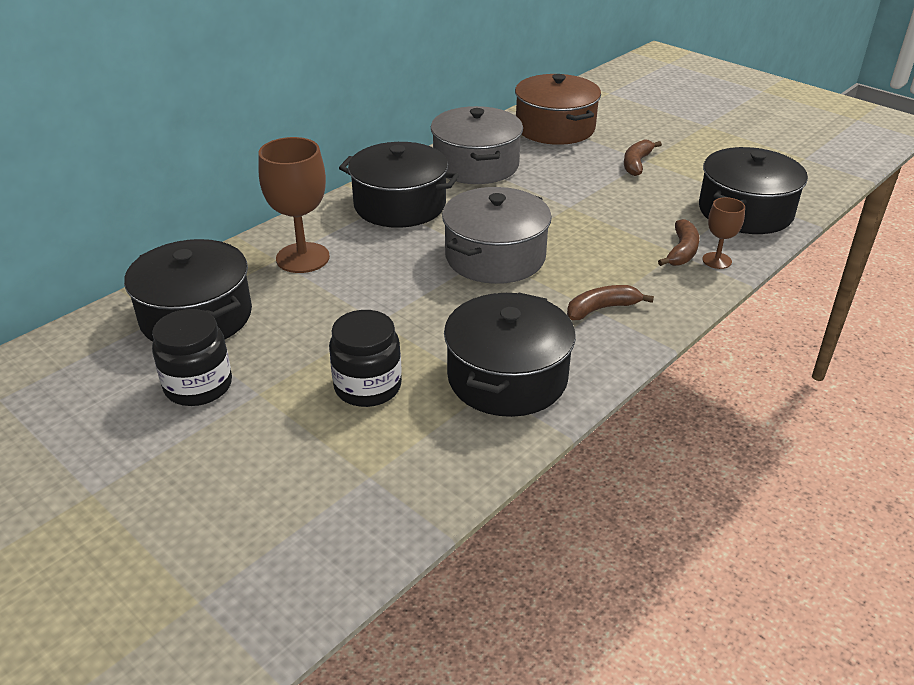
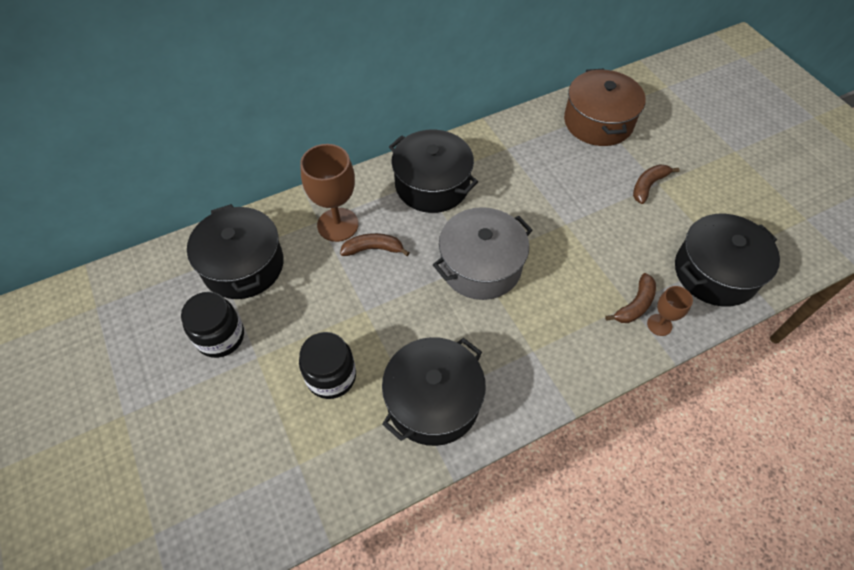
camera: 20 degrees right, 20 degrees up
grey pot [431,106,523,184] -> none
brown banana [567,285,654,320] -> brown banana moved to [340,233,410,256]

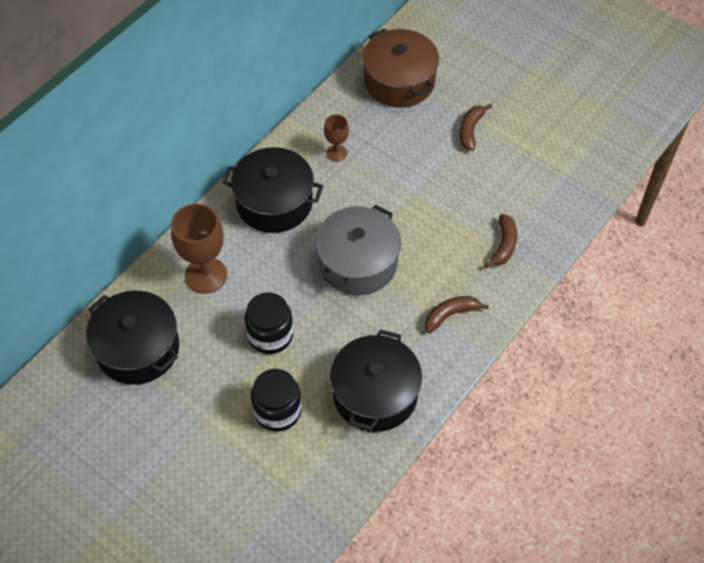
camera: 25 degrees left, 0 degrees up
black jar [181,292,244,358] -> black jar moved to [245,293,293,354]
brown banana [340,233,410,256] -> brown banana moved to [425,296,489,333]
brown goblet [647,286,693,336] -> brown goblet moved to [324,114,349,162]
black pot [675,214,780,307] -> none

